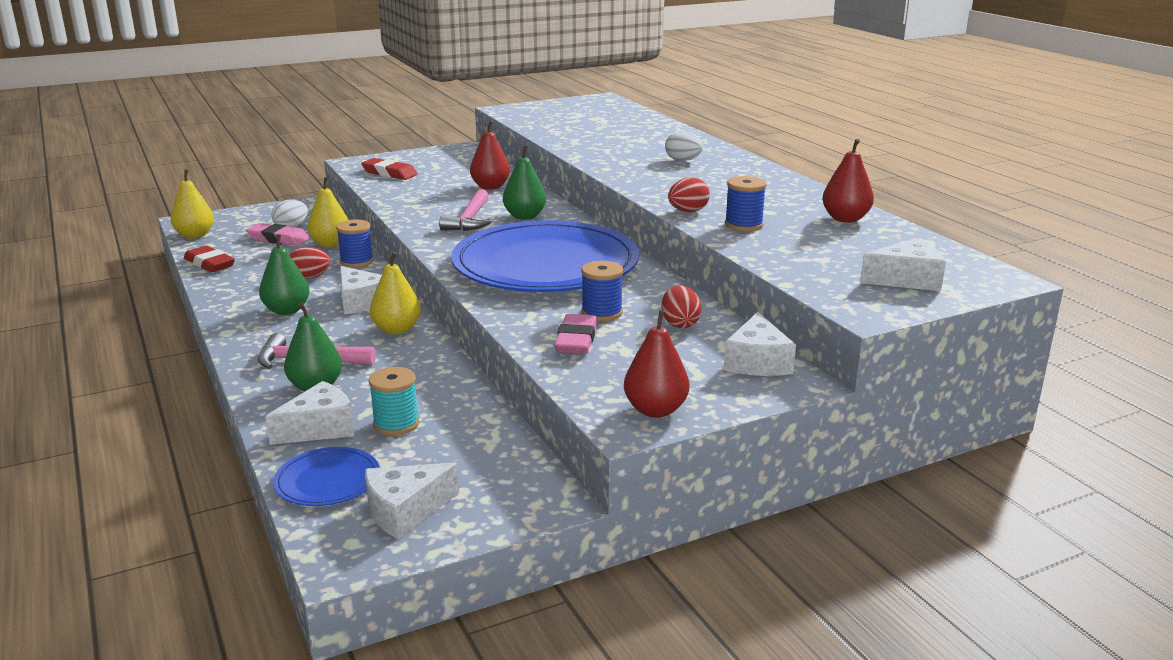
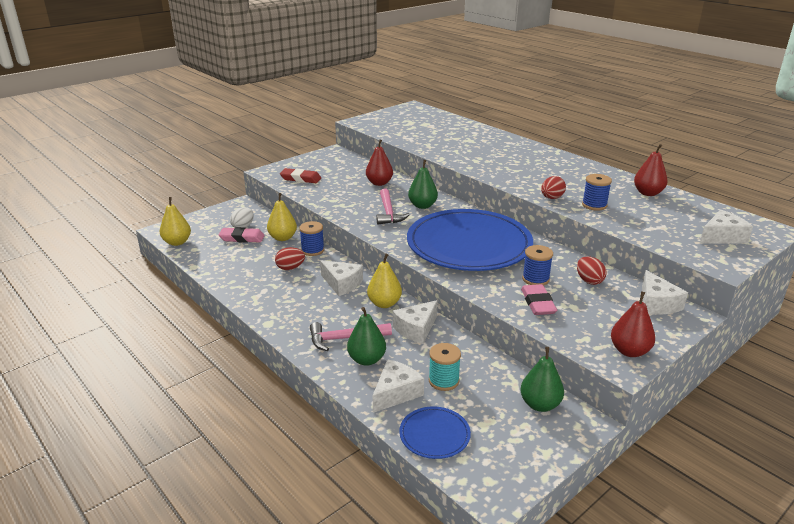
camera: 15 degrees left, 5 degrees up
red eraser [184,245,235,272] -> none
green pear [259,234,309,315] -> green pear moved to [521,347,564,412]
white cheese [365,463,459,539] -> white cheese moved to [393,300,438,344]
white egg [665,131,703,161] -> none

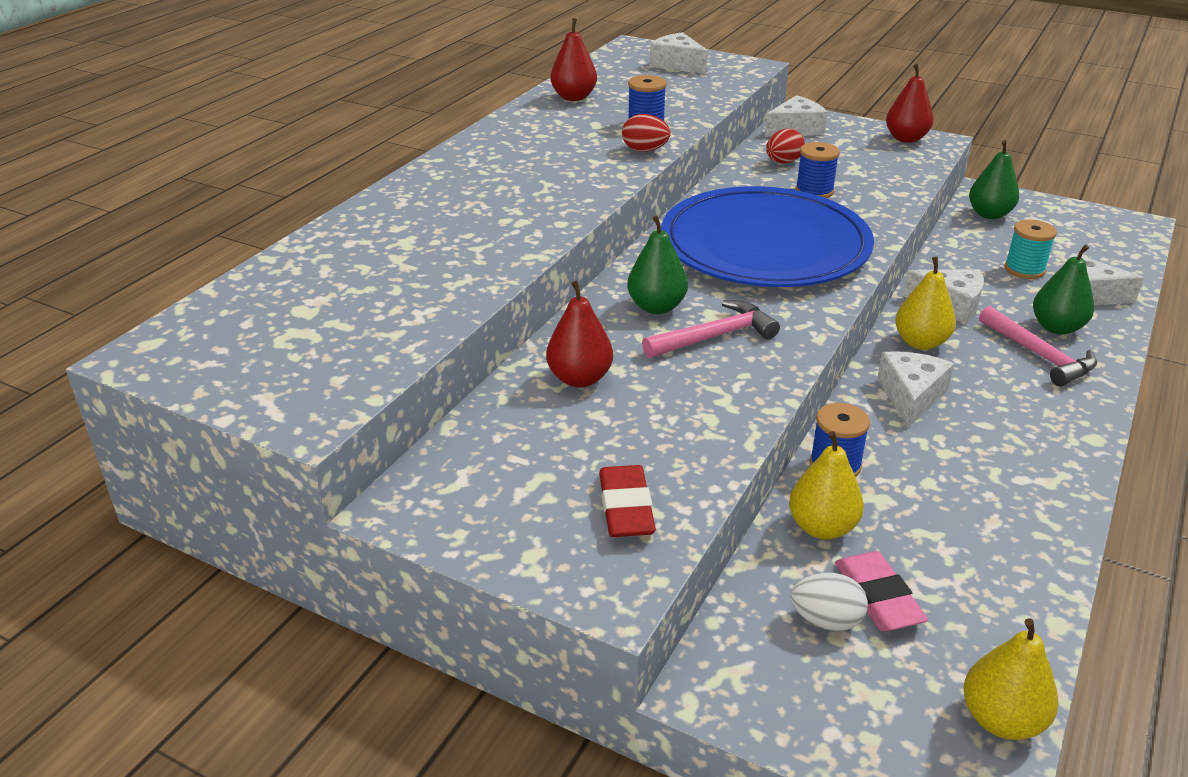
camera: 110 degrees left, 5 degrees up
red egg [275,247,305,270] -> none
blue plate [399,406,471,459] -> none
pink eraser [521,284,557,315] -> none

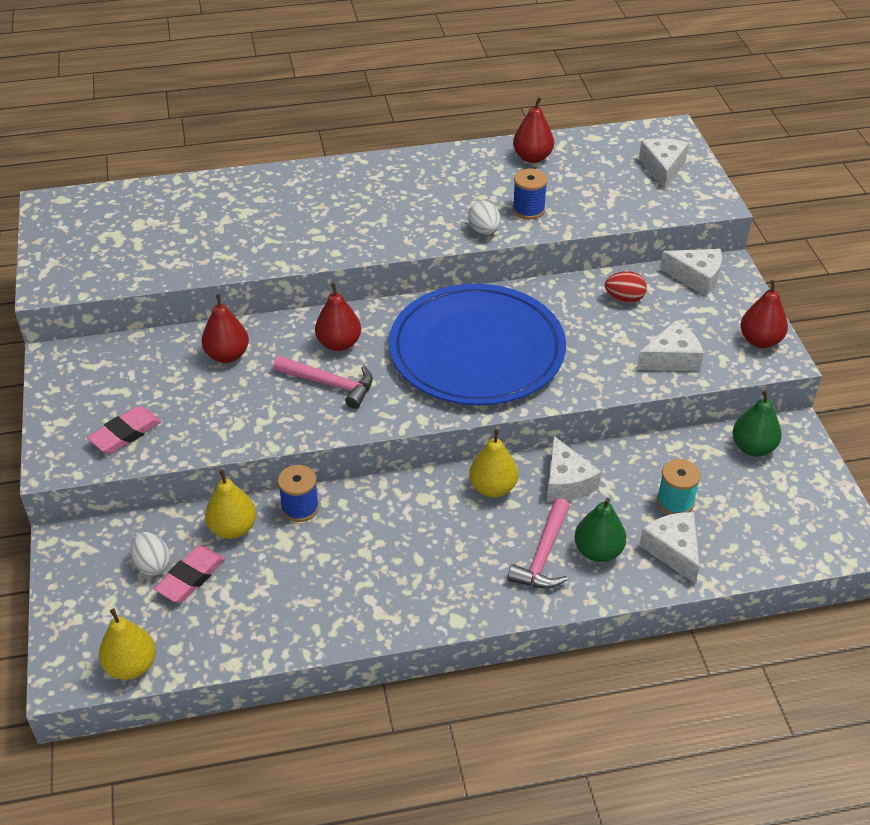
camera: 50 degrees right, 10 degrees up
red eraser [599,465,656,537] -> pink eraser [87,406,161,454]
red egg [622,114,671,152] -> white egg [468,201,501,235]
green pear [627,215,688,314] -> red pear [315,283,361,351]
blue spool [796,142,840,198] -> none
white cheese [877,351,954,428] -> white cheese moved to [637,320,704,371]

